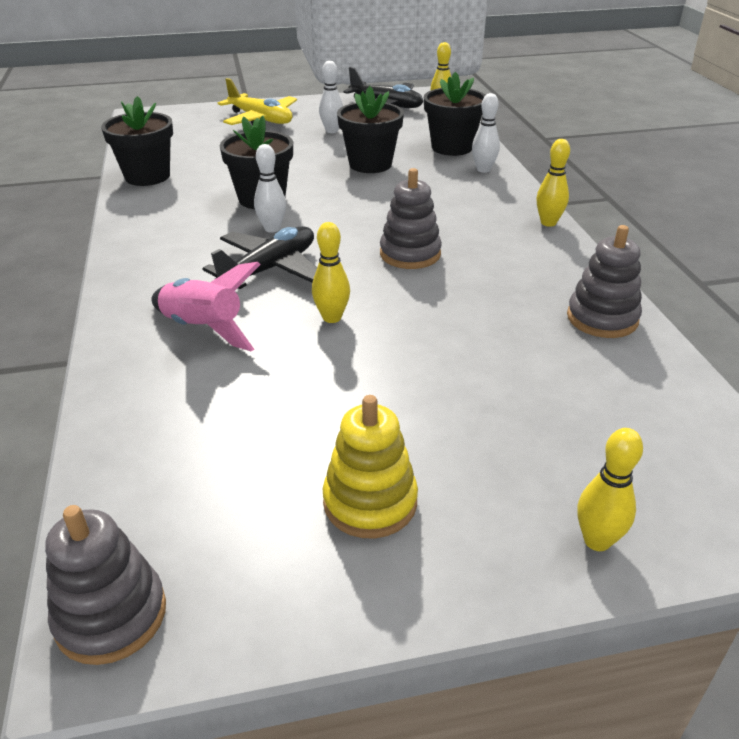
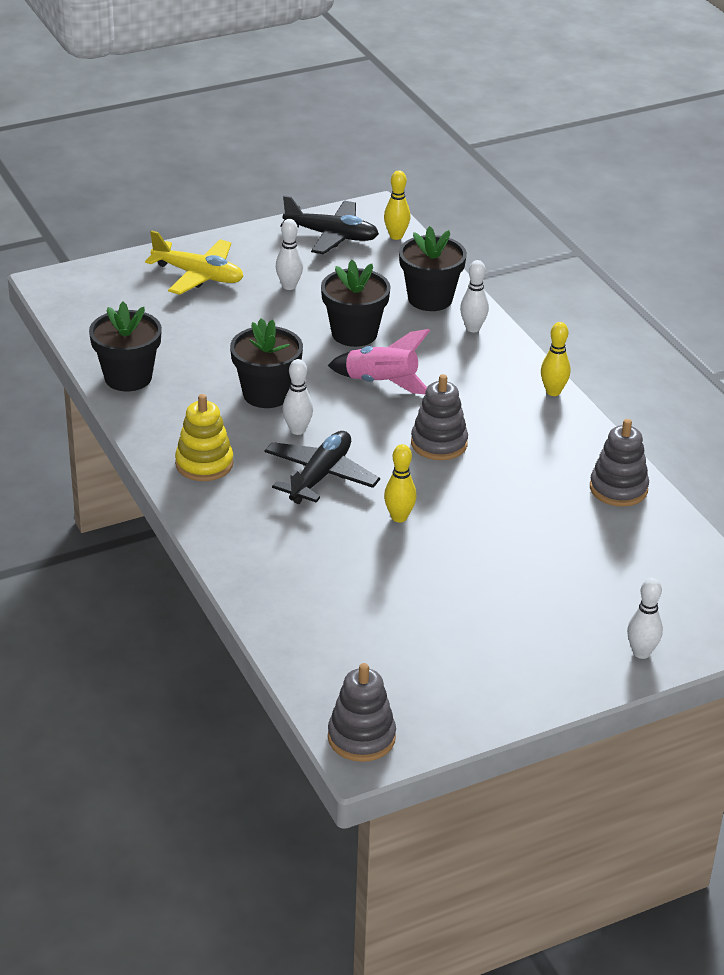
camera: 15 degrees left, 0 degrees up
pink rocket [151,262,261,351] -> pink rocket moved to [327,329,430,395]
yellow stacking toy [323,395,418,538] -> yellow stacking toy moved to [175,394,234,481]
yellow bowling pin [578,428,643,551] -> white bowling pin [627,578,663,659]

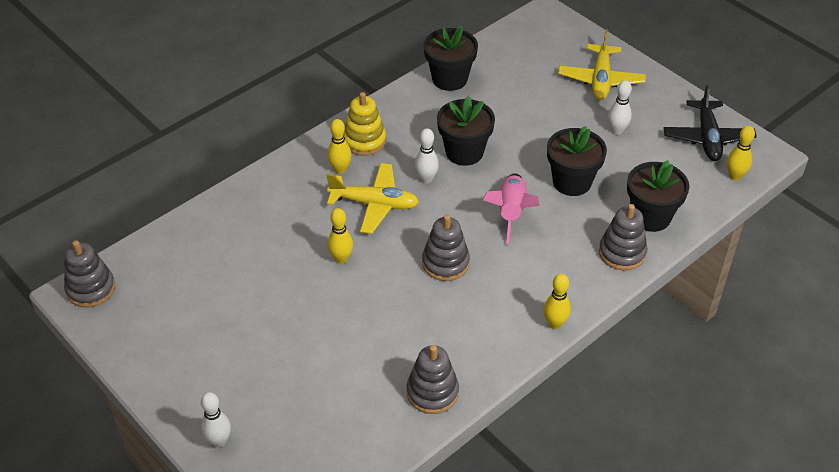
camera: 75 degrees right, 10 degrees up
black plane [264,431,380,504] -> yellow plane [326,163,419,234]
white bowling pin [460,260,489,332] -> grey stacking toy [599,204,648,270]
none -> yellow bowling pin [327,119,352,174]

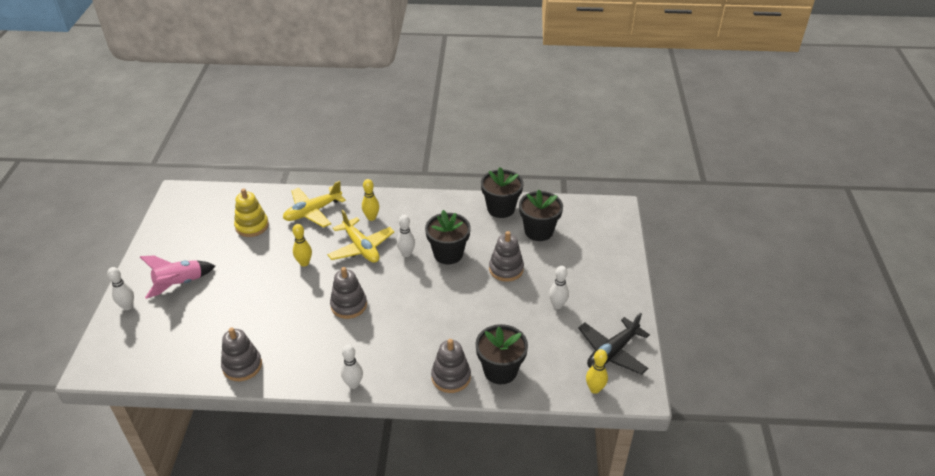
camera: 45 degrees right, 5 degrees down
grey stacking toy [64,240,115,308] -> grey stacking toy moved to [489,231,524,282]
yellow stacking toy [343,92,386,156] -> yellow stacking toy moved to [234,188,269,237]
pink rocket [483,173,540,244] -> pink rocket moved to [140,256,215,299]
yellow bowling pin [543,274,571,329] -> white bowling pin [341,344,363,389]
black flower pot [547,126,607,196] -> black flower pot moved to [519,189,563,241]
yellow plane [558,30,646,100] -> yellow plane moved to [283,181,346,228]

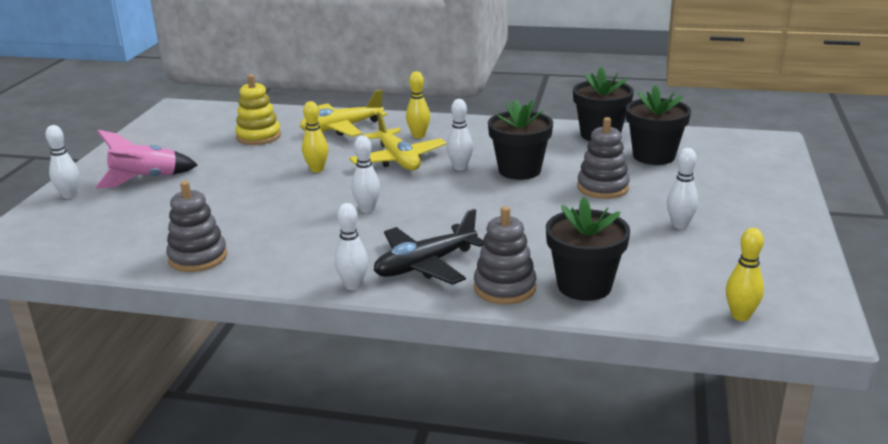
camera: 10 degrees right, 15 degrees down
grey stacking toy [330,267,367,319] -> white bowling pin [351,136,380,213]
black plane [578,312,650,375] -> black plane moved to [374,209,484,285]

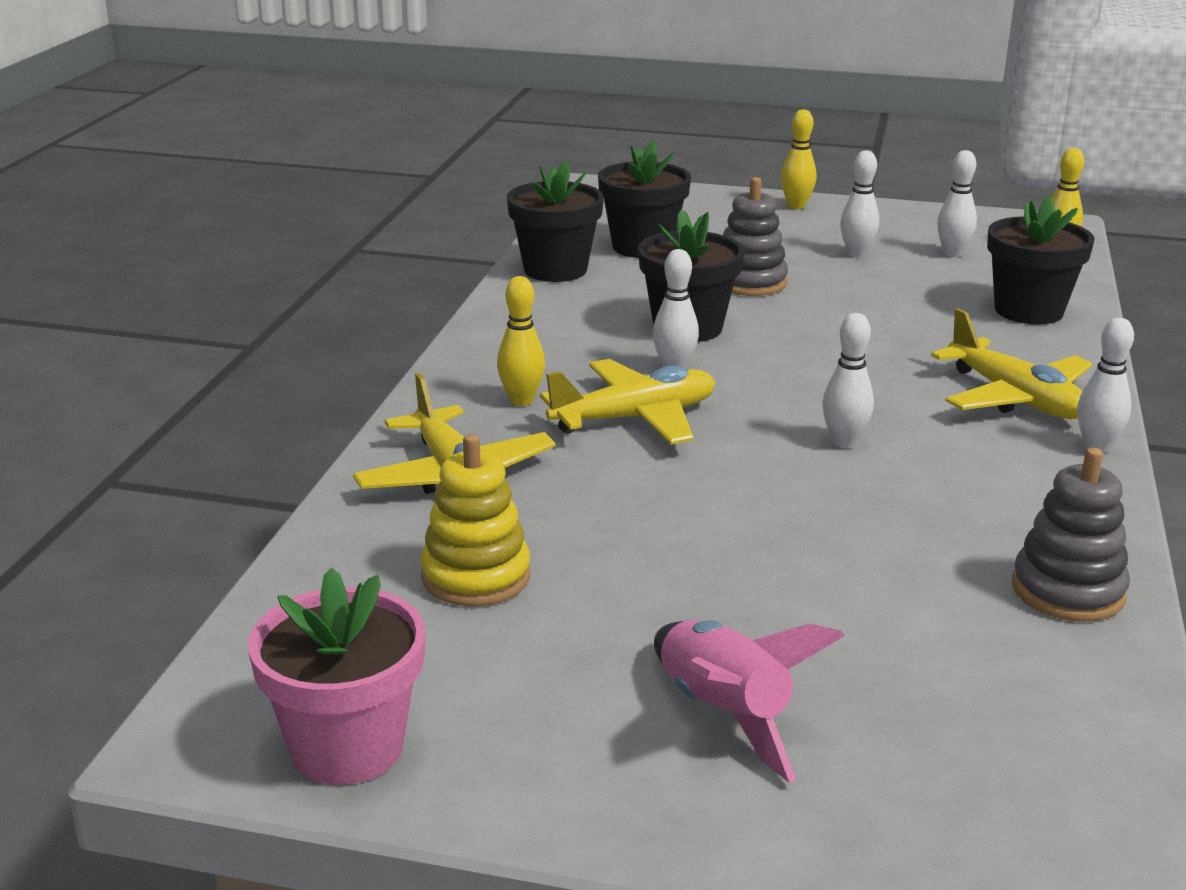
camera: 90 degrees left, 0 degrees up
white bowling pin [45,125,79,199] -> white bowling pin moved to [937,150,977,257]
yellow bowling pin [302,101,328,172] -> yellow bowling pin moved to [781,109,817,209]
black plane [374,209,484,285] -> yellow plane [931,308,1092,419]
grey stacking toy [474,206,537,305] -> none
none -> pink flower pot [248,568,426,785]

